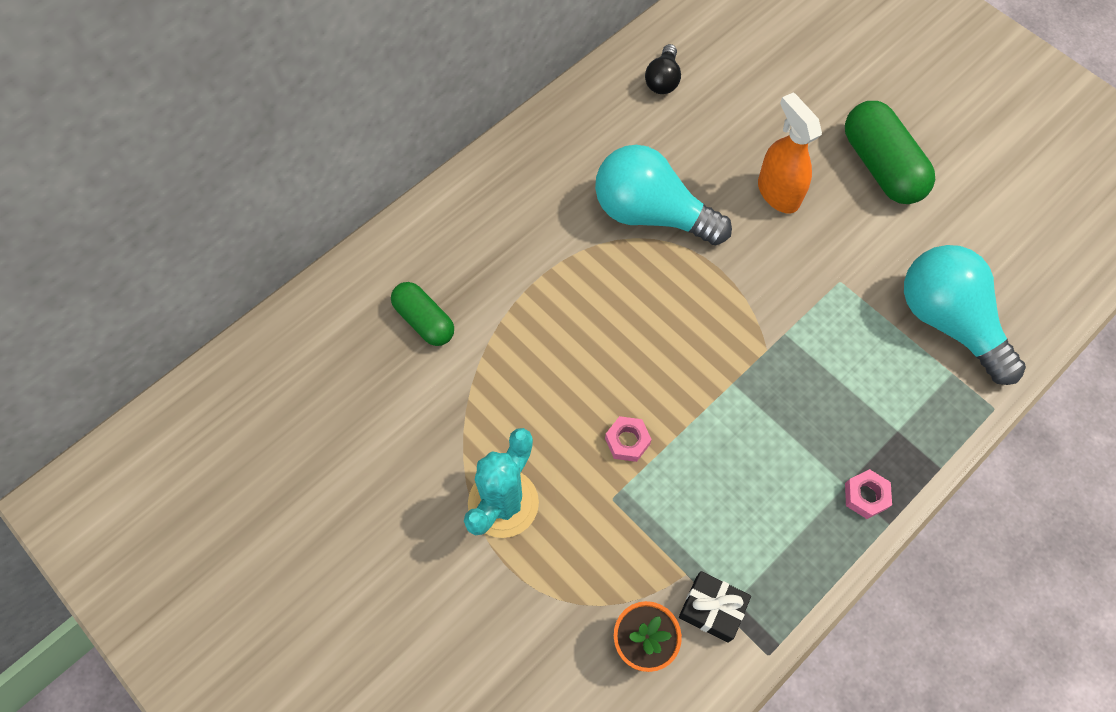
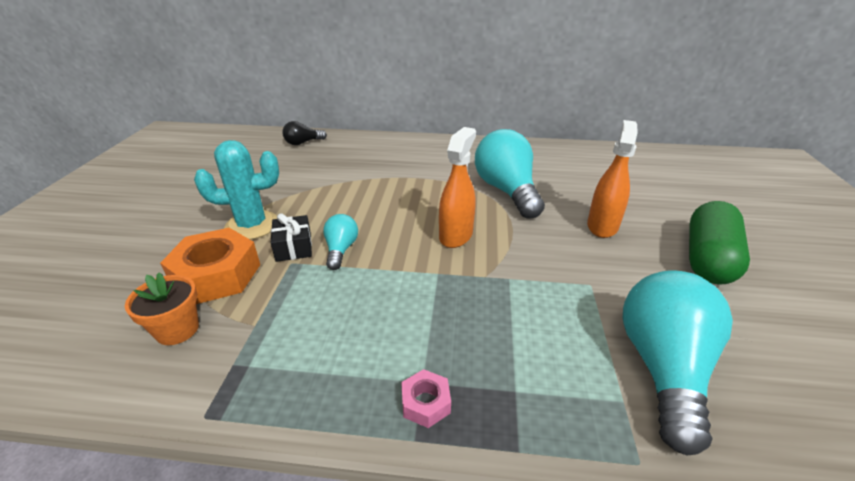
camera: 50 degrees right, 30 degrees down
green capsule [391,282,454,346] -> none
pink nut [605,416,652,462] -> turquoise light bulb [323,214,358,270]
black light bulb [645,44,681,94] -> black light bulb moved to [282,121,327,145]
black gift [679,571,751,643] -> black gift moved to [270,213,312,262]
none -> orange nut [160,228,260,304]
none -> orange spray bottle [439,127,476,248]

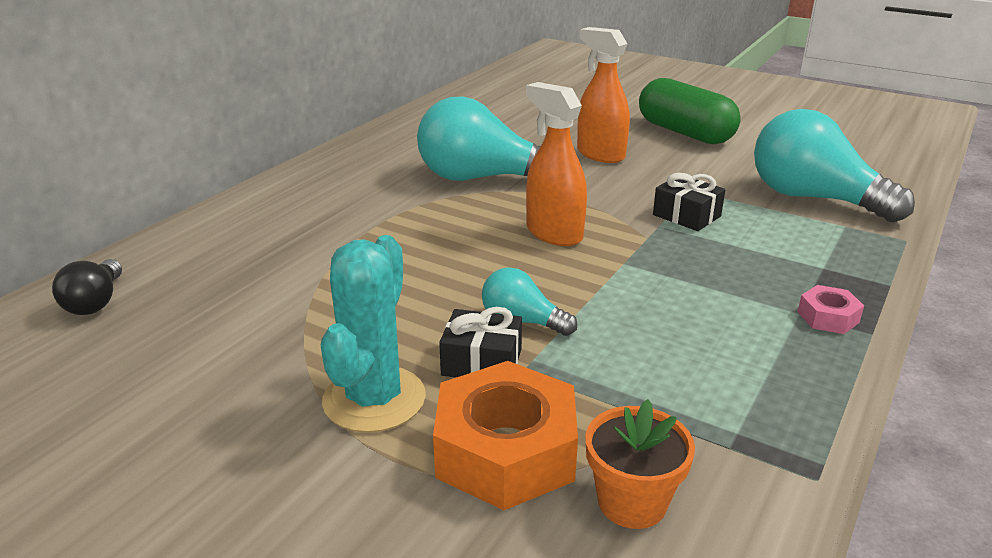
camera: 65 degrees left, 5 degrees down
none -> black gift [653,173,725,231]

